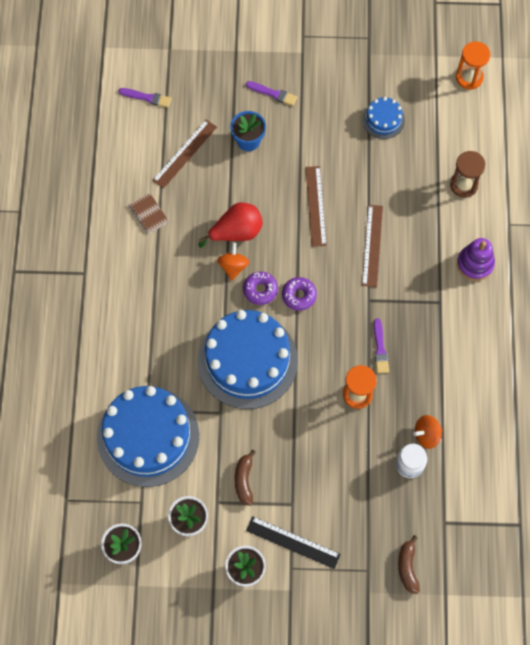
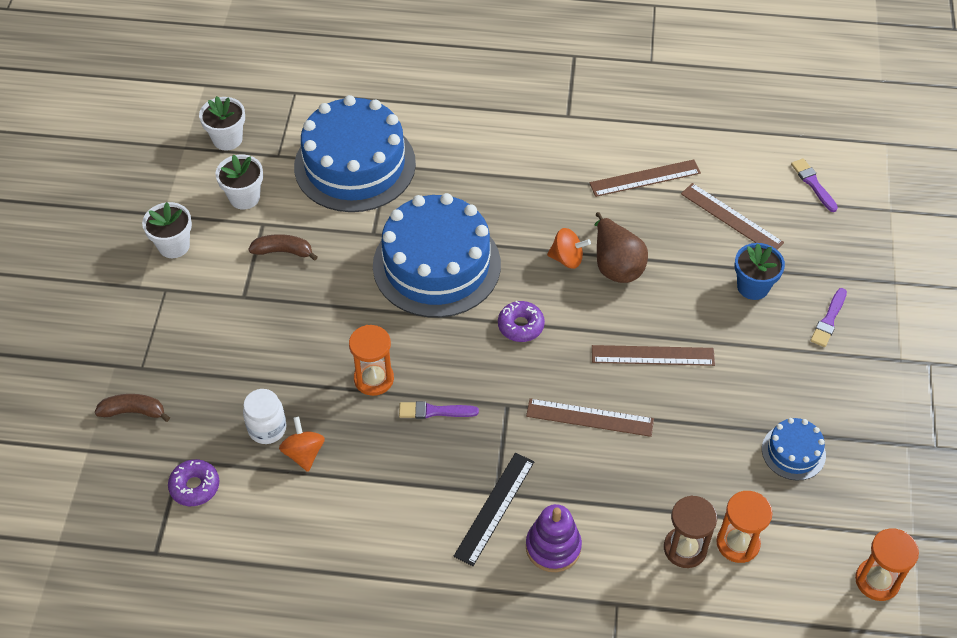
camera: 95 degrees right, 15 degrees down
purple brush [119,88,172,108] -> purple brush turned 135 degrees clockwise [791,158,838,212]
brown notebook [129,193,169,234] -> brown ruler [590,159,701,197]
red pear [199,202,263,248] -> brown pear [594,212,648,283]
purple donut [243,272,278,305] -> purple donut moved to [168,459,219,506]
black ruler [246,516,341,569] -> black ruler moved to [453,453,534,566]
none -> orange hourglass [716,491,773,563]

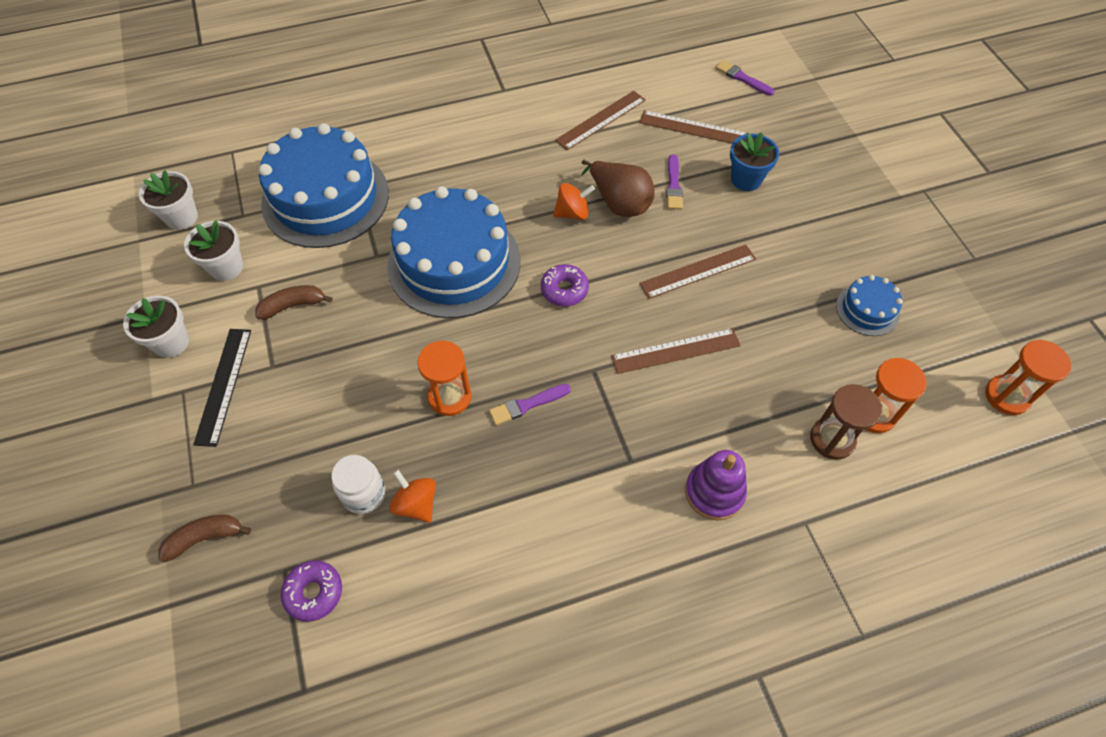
camera: 25 degrees left, 5 degrees up
black ruler [453,453,534,566] -> black ruler moved to [193,329,251,447]
purple brush [810,288,847,347] -> purple brush moved to [666,155,683,210]

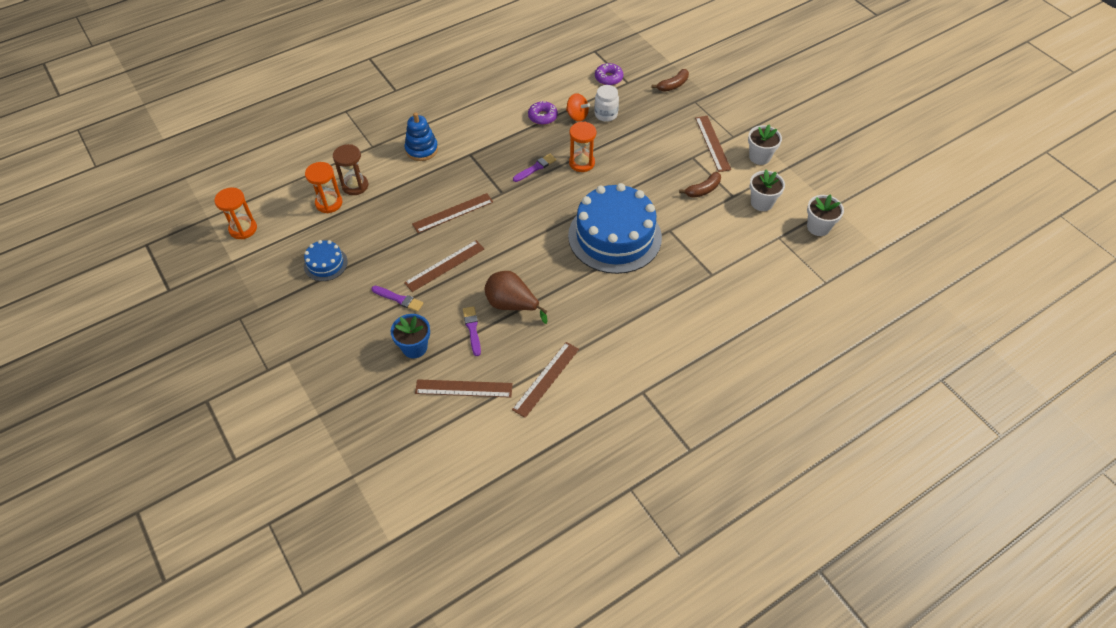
camera: 165 degrees right, 5 degrees down
black ruler [193,329,251,447] -> brown ruler [695,116,731,172]
blue cake [258,123,389,248] -> none
purple donut [541,264,589,306] -> purple donut moved to [528,101,558,125]
orange spinning top [553,183,595,220] -> none
purple stacking toy [685,450,747,521] -> blue stacking toy [404,112,438,161]
purple brush [715,60,775,96] -> purple brush moved to [371,286,424,312]

